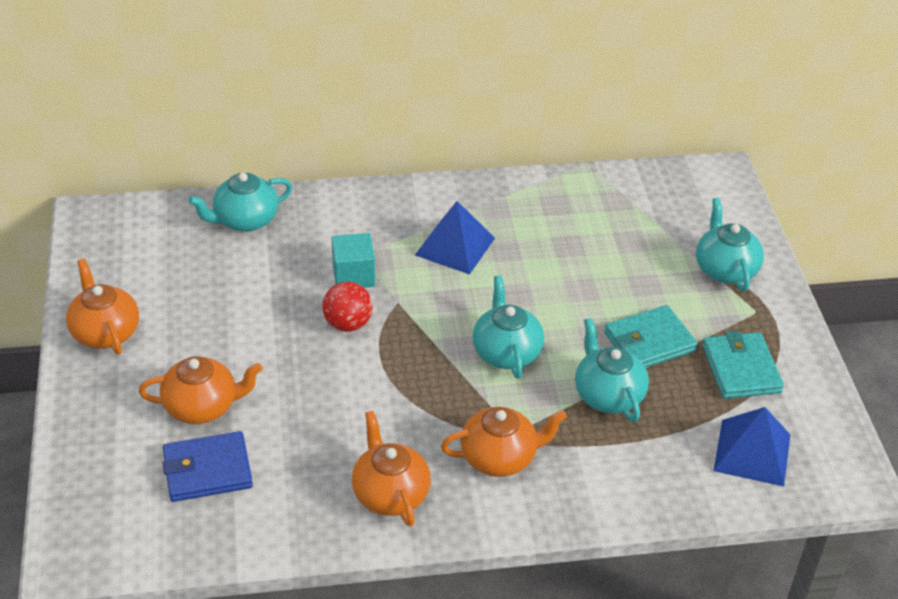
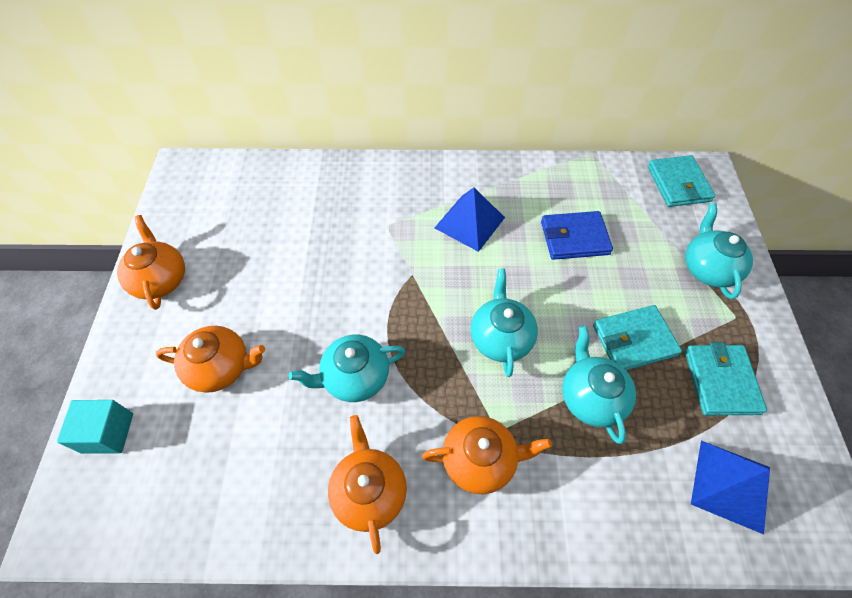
camera: 10 degrees right, 15 degrees up
blue wallet [162,431,253,502] -> blue wallet moved to [541,211,613,260]
turquoise teapot [188,173,292,232] -> turquoise teapot moved to [289,335,405,402]
red ball [322,282,373,332] -> none
turquoise cube [332,233,375,288] -> turquoise cube moved to [57,400,133,454]
none -> turquoise wallet [647,155,715,207]

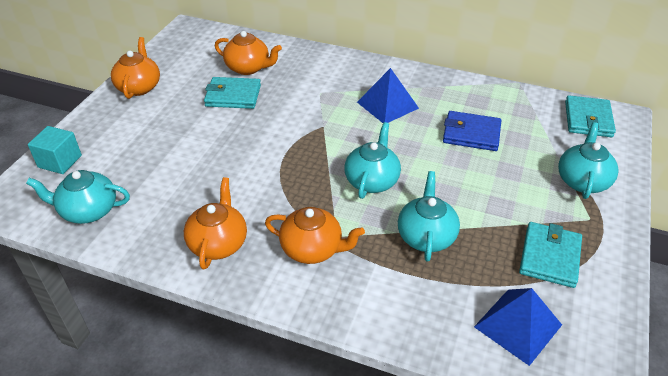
camera: 20 degrees right, 15 degrees down
orange teapot [156,326,265,393] -> orange teapot moved to [215,31,282,75]
turquoise teapot [289,335,405,402] -> turquoise teapot moved to [26,170,130,224]
turquoise wallet [593,305,682,370] -> turquoise wallet moved to [204,77,261,109]

